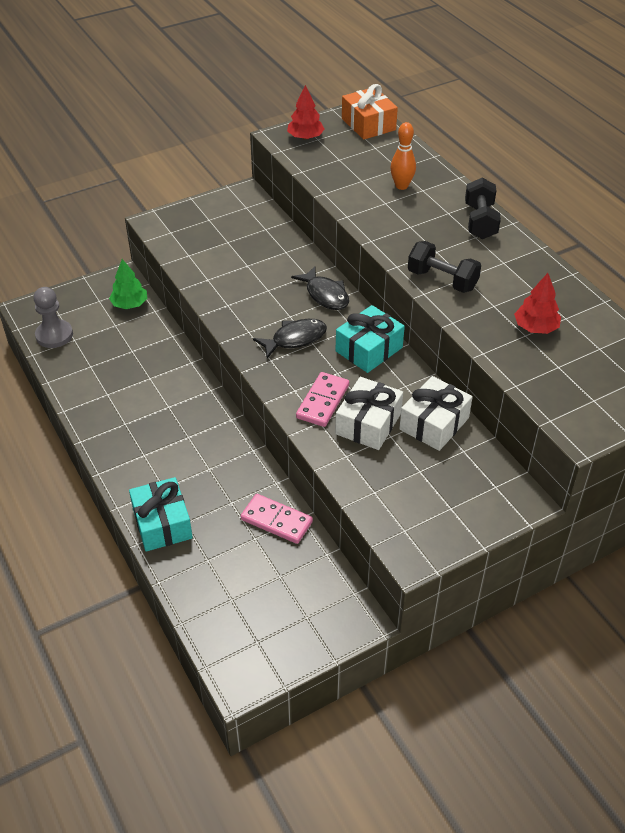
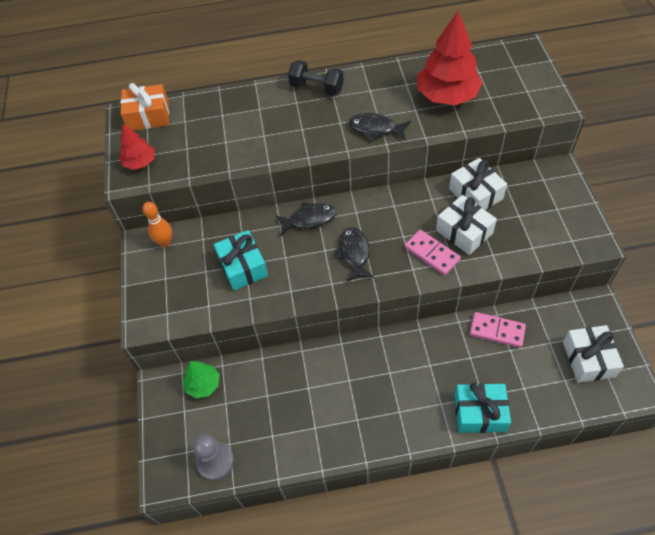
camera: 65 degrees left, 10 degrees up
pink domino [241,494,313,544] -> pink domino turned 60 degrees clockwise [470,312,526,348]
turquoise gift [336,305,405,373] -> turquoise gift moved to [214,230,268,291]
orange bowling pin [390,122,416,190] -> orange bowling pin moved to [143,202,172,247]
black dumbbell [408,241,481,293] -> black fish [349,113,411,141]
red tree [514,273,561,334] -> red tree [417,11,483,105], size x1.88
none -> white gift [563,325,624,383]

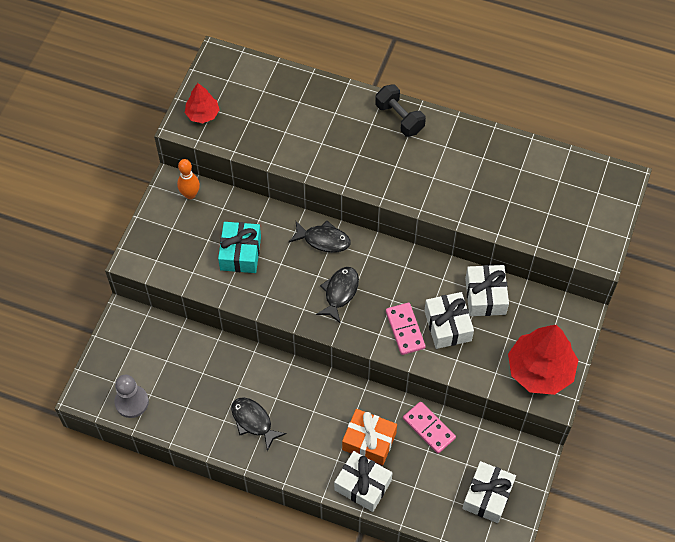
camera: 25 degrees right, 5 degrees up
orange gift [120,83,169,131] -> orange gift moved to [342,409,397,465]
green tree [183,361,220,398] -> none
black fish [349,113,411,141] -> black fish moved to [231,397,287,451]
red tree [417,11,483,105] -> red tree moved to [508,325,578,395]
turquoise gift [454,383,511,433] -> white gift [334,451,392,512]

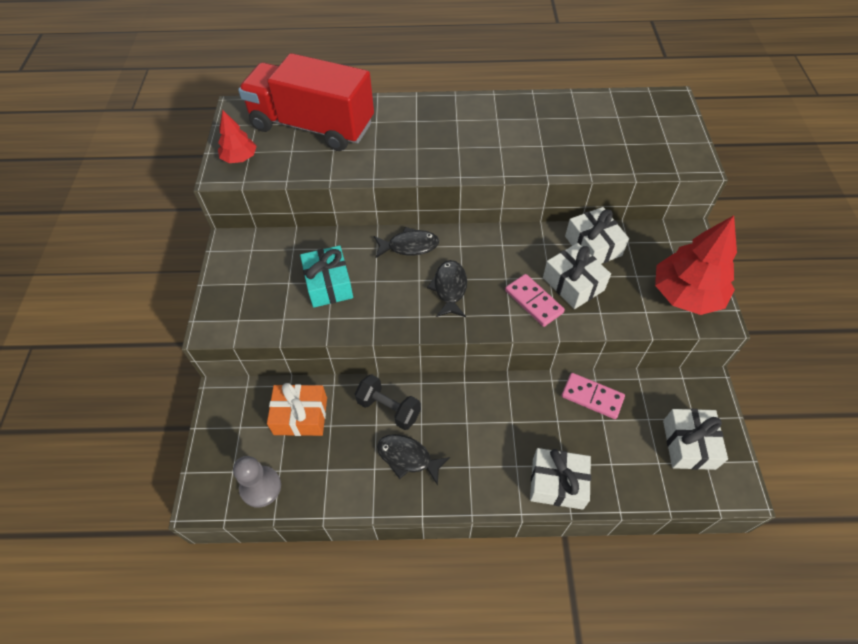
camera: 20 degrees left, 5 degrees down
orange bowling pin [177,159,200,199] -> none
orange gift [342,409,397,465] -> orange gift moved to [267,383,327,436]
black dumbbell [375,84,426,137] -> black dumbbell moved to [355,374,421,430]
none -> red truck [238,53,374,151]

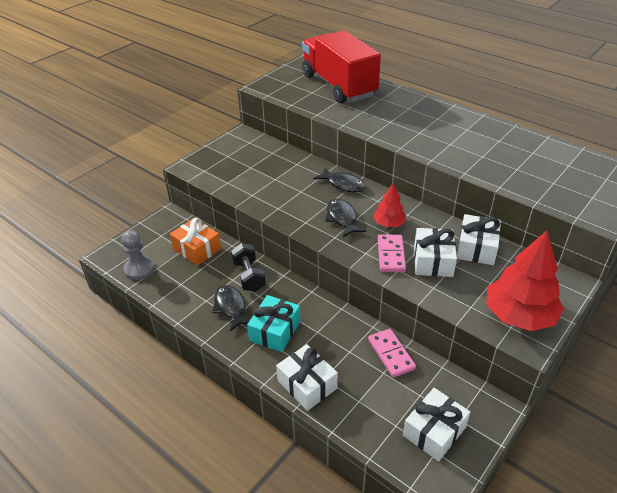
camera: 40 degrees right, 15 degrees down
red tree [218,110,257,163] -> red tree moved to [373,184,406,228]
turquoise gift [300,245,353,308] -> turquoise gift moved to [247,295,300,352]
black fish [427,260,467,317] -> black fish turned 60 degrees counterclockwise [325,199,366,237]

